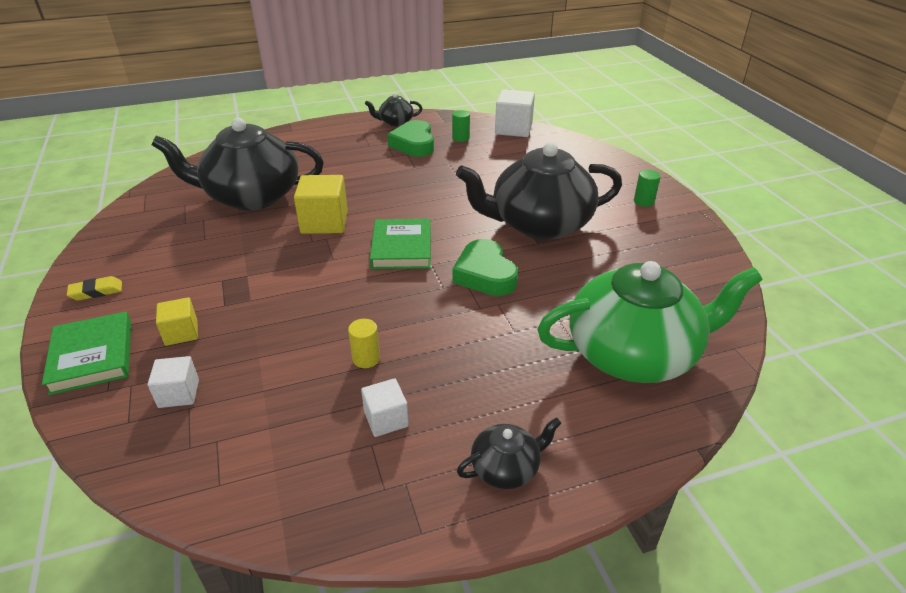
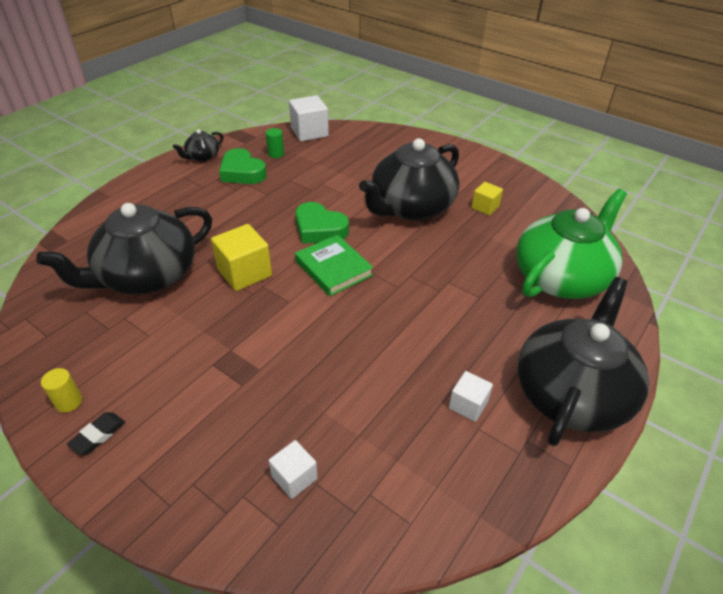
camera: 35 degrees left, 5 degrees up
green book [42,312,131,395] -> none
yellow eraser [67,276,122,301] -> black eraser [67,412,125,455]
yellow cube [156,297,198,346] -> yellow cube moved to [471,182,503,215]
yellow cylinder [348,319,380,368] -> yellow cylinder moved to [41,368,82,413]
green heart [452,239,518,296] -> green heart moved to [295,202,349,244]
black teapot [457,417,561,489] -> black teapot [518,277,649,446], size x2.27
green cylinder [634,170,661,207] -> none

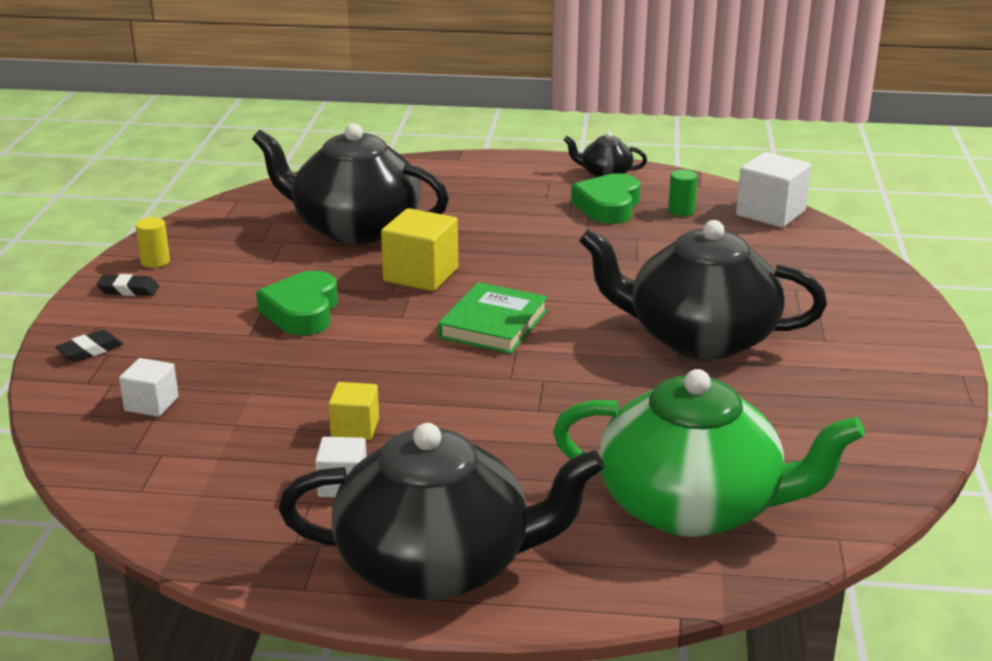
camera: 60 degrees right, 15 degrees down
green heart [295,202,349,244] -> green heart moved to [256,271,338,336]
yellow cube [471,182,503,215] -> yellow cube moved to [328,382,379,440]
none -> black eraser [55,330,123,362]

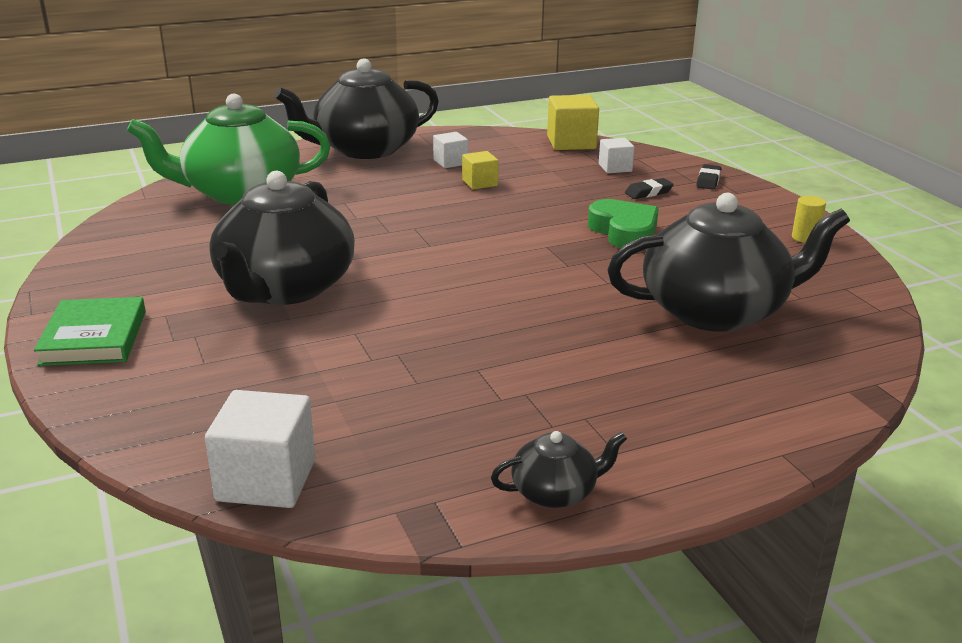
camera: 150 degrees right, 0 degrees up
black eraser [96,274,159,296] -> black eraser moved to [625,178,674,199]
yellow cube [381,208,458,291] -> yellow cube moved to [547,95,599,150]
green book [438,282,548,354] -> green book moved to [34,297,146,366]
green heart [571,173,640,224] -> none
black teapot [579,220,827,360] -> black teapot turned 120 degrees clockwise [209,171,355,305]
green cylinder [668,170,697,216] -> none

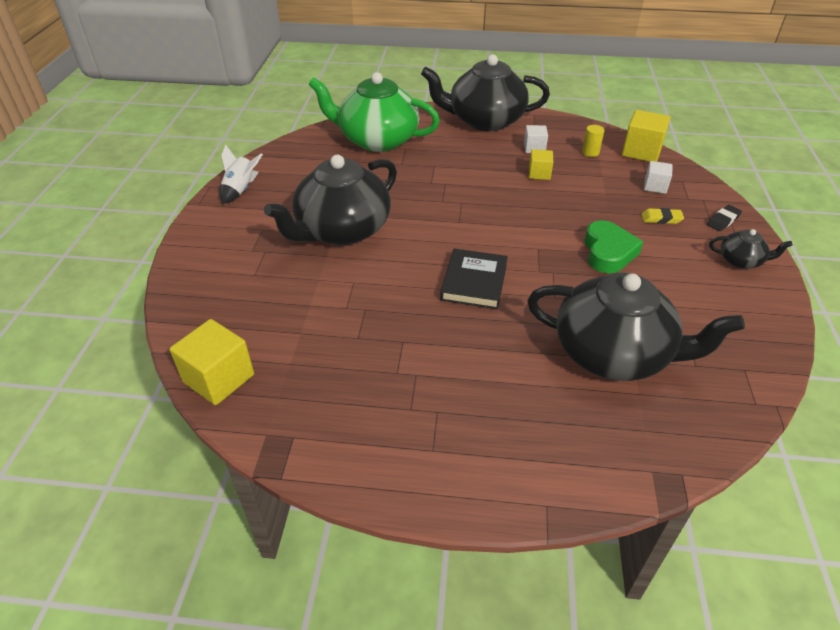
camera: 30 degrees right, 15 degrees up
green book [34,297,146,366] -> none
white cube [205,390,315,508] -> yellow cube [170,319,254,405]
black teapot [491,431,627,508] -> black teapot moved to [709,229,793,269]
black eraser [625,178,674,199] -> yellow eraser [641,208,684,224]
yellow cylinder [792,196,826,243] -> yellow cylinder moved to [582,125,605,157]
none -> white rocket [220,145,263,204]
none -> black book [440,249,508,309]

